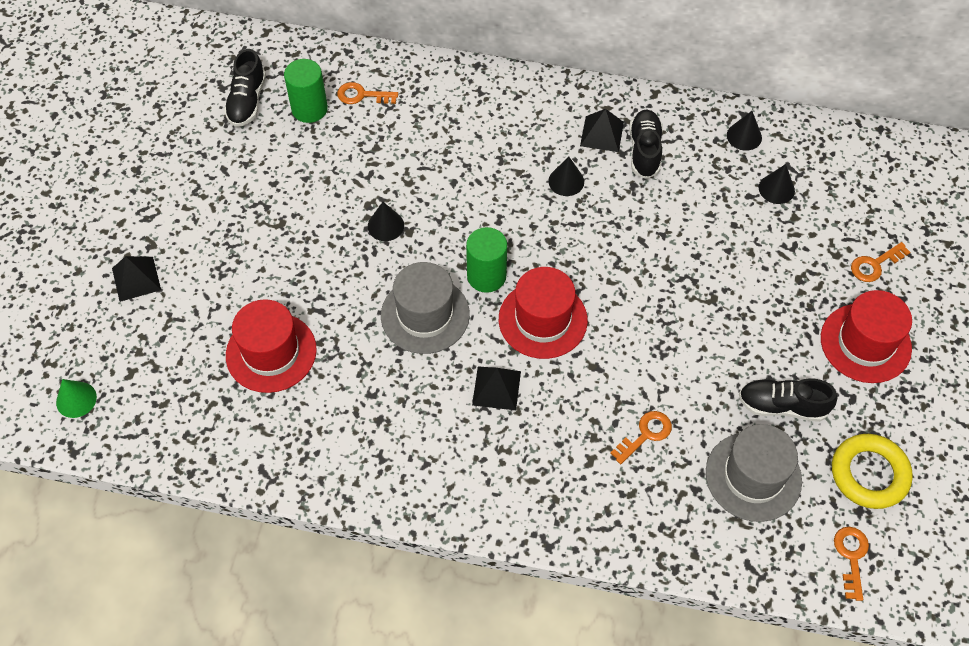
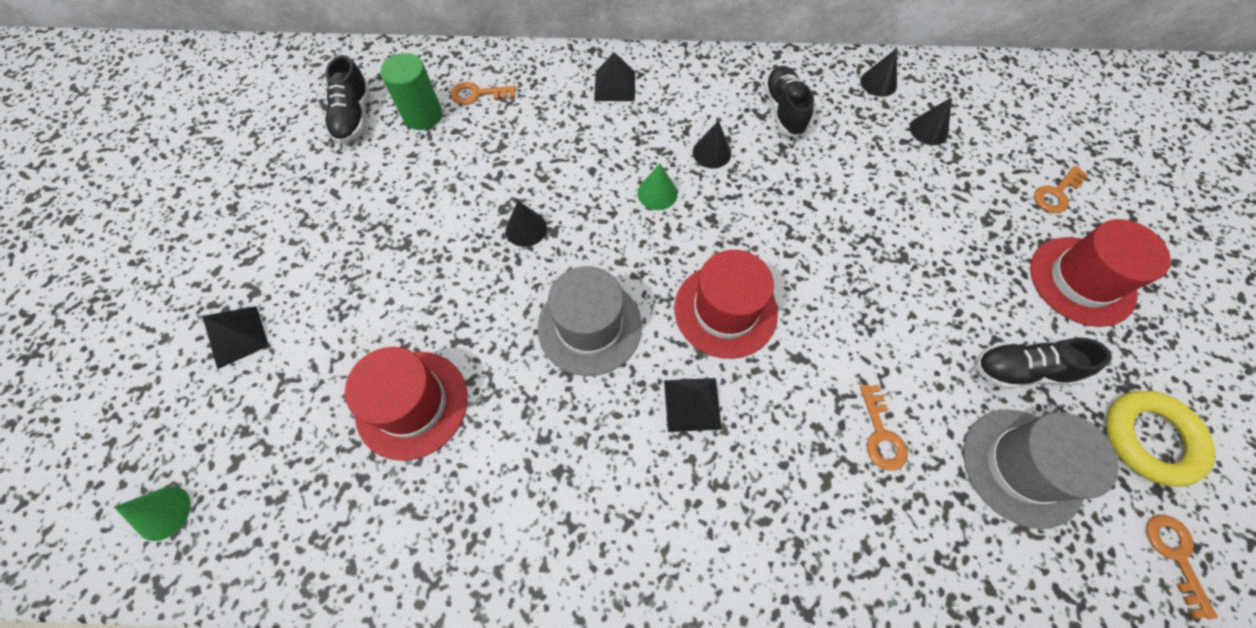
camera: 10 degrees left, 5 degrees up
green cylinder [466,227,507,293] -> none
black pyramid [580,109,624,152] -> black pyramid moved to [594,52,635,101]
orange key [610,411,672,464] -> orange key turned 135 degrees clockwise [860,385,908,470]
none -> green cone [637,163,678,210]

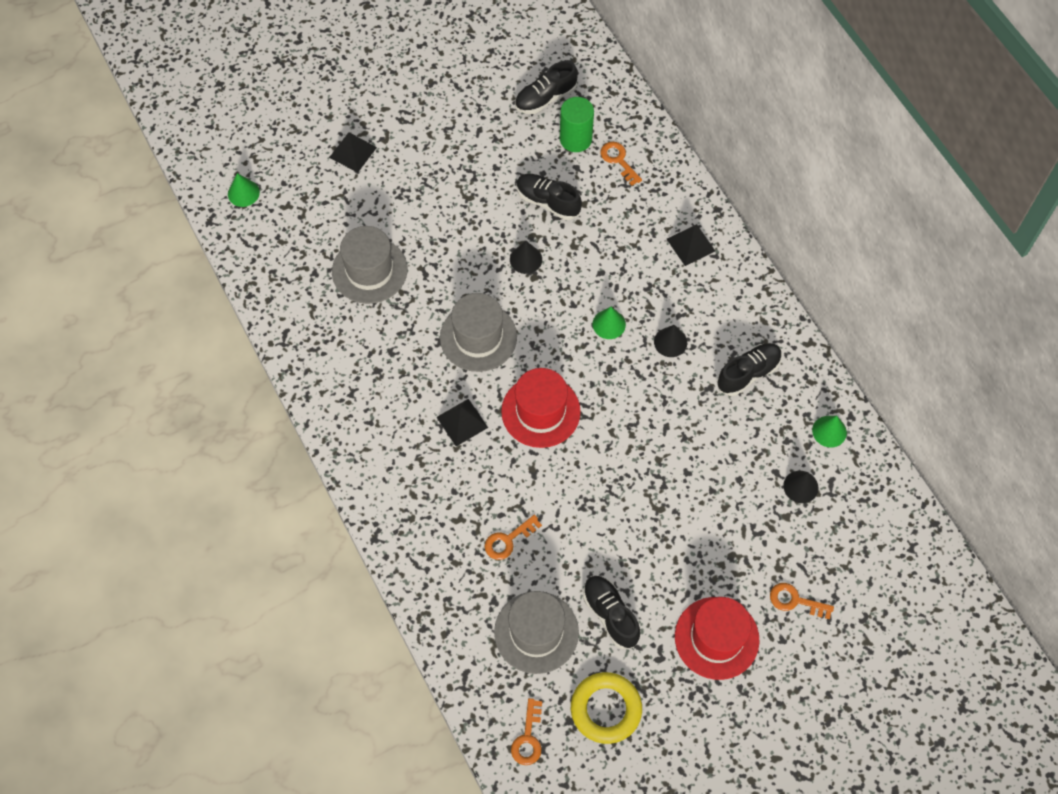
camera: 60 degrees right, 0 degrees up
red hat [345,347,468,461] -> grey hat [332,226,407,304]
black cone [860,48,897,97] -> green cone [812,416,847,447]
orange key [1146,515,1218,619] -> orange key turned 135 degrees clockwise [511,698,542,765]
none -> black shoe [516,174,582,220]

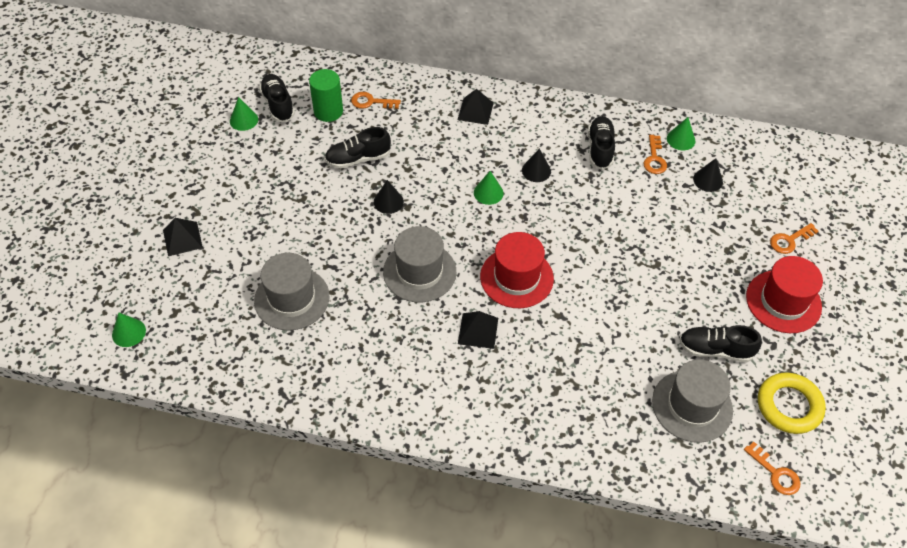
camera: 50 degrees left, 10 degrees down
orange key [485,515,542,560] -> orange key moved to [643,135,667,174]
black shoe [515,61,578,114] -> black shoe turned 150 degrees clockwise [259,74,295,122]
none -> green cone [230,97,258,131]

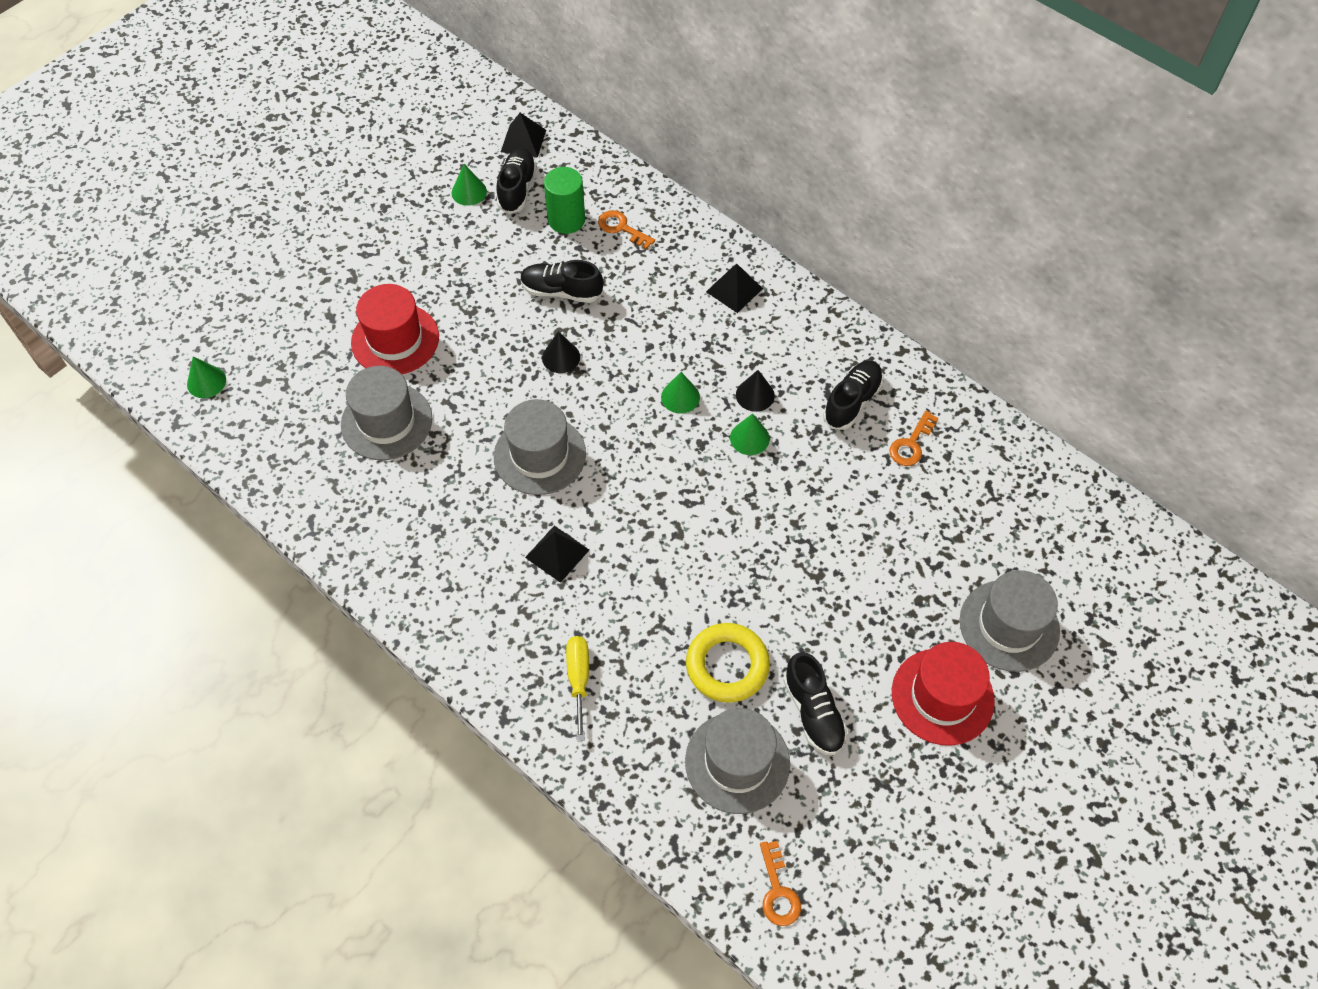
camera: 30 degrees right, 5 degrees up
black pyramid [163,218,203,256] -> black pyramid moved to [501,113,546,157]
red hat [480,232,554,308] -> red hat moved to [351,284,439,374]
green cone [667,117,695,150] -> green cone moved to [730,413,770,455]
black shoe [679,325,762,362] -> black shoe turned 150 degrees counterclockwise [783,652,848,755]
black cone [693,158,723,192] -> none
yellow ring [758,372,826,434] -> yellow ring moved to [686,623,770,703]
orange key [770,223,819,254] -> grey hat [960,570,1060,672]
none -> yellow screwdriver [566,636,589,741]

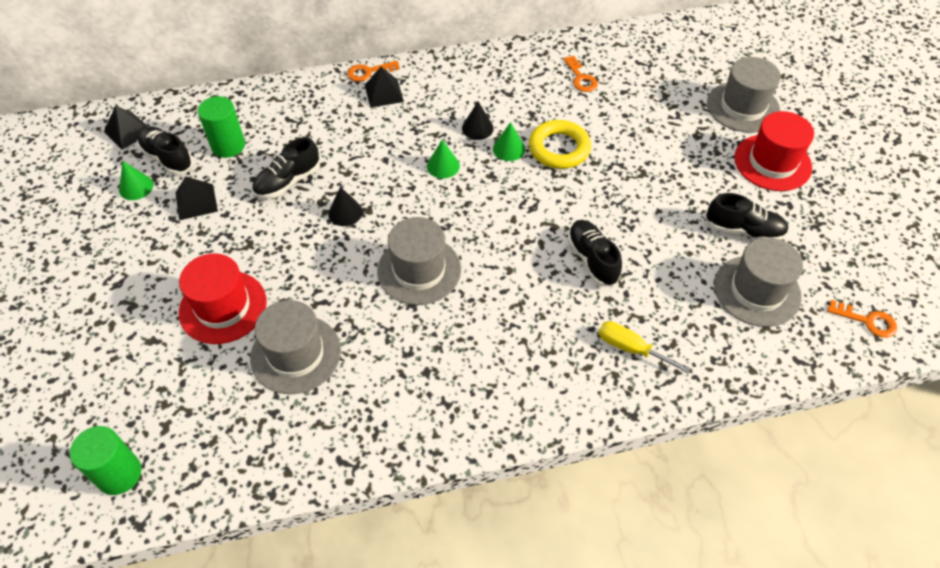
camera: 55 degrees left, 5 degrees down
green cone [187,356,226,398] -> green cylinder [70,426,142,495]
black pyramid [525,525,589,583] -> black pyramid moved to [175,176,218,220]
orange key [598,210,655,249] -> orange key moved to [347,61,400,82]
yellow ring [686,623,770,703] -> yellow ring moved to [529,120,591,169]
black shoe [823,360,883,430] -> black shoe moved to [567,220,622,287]

